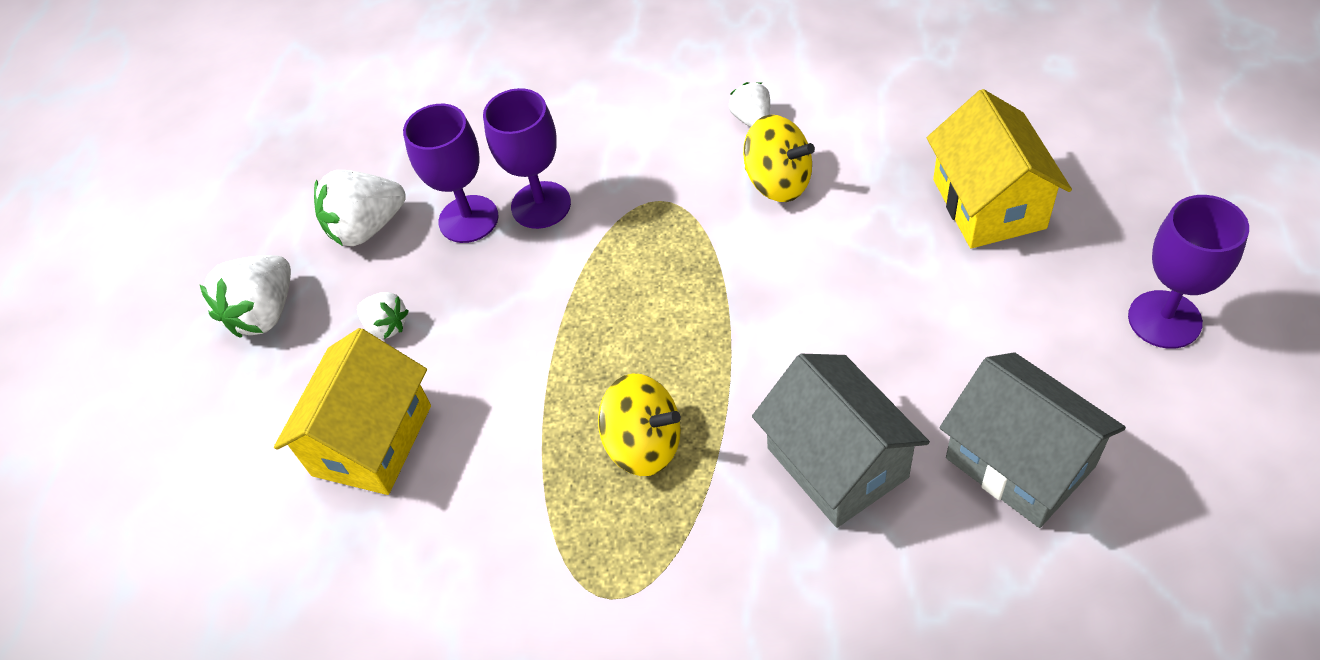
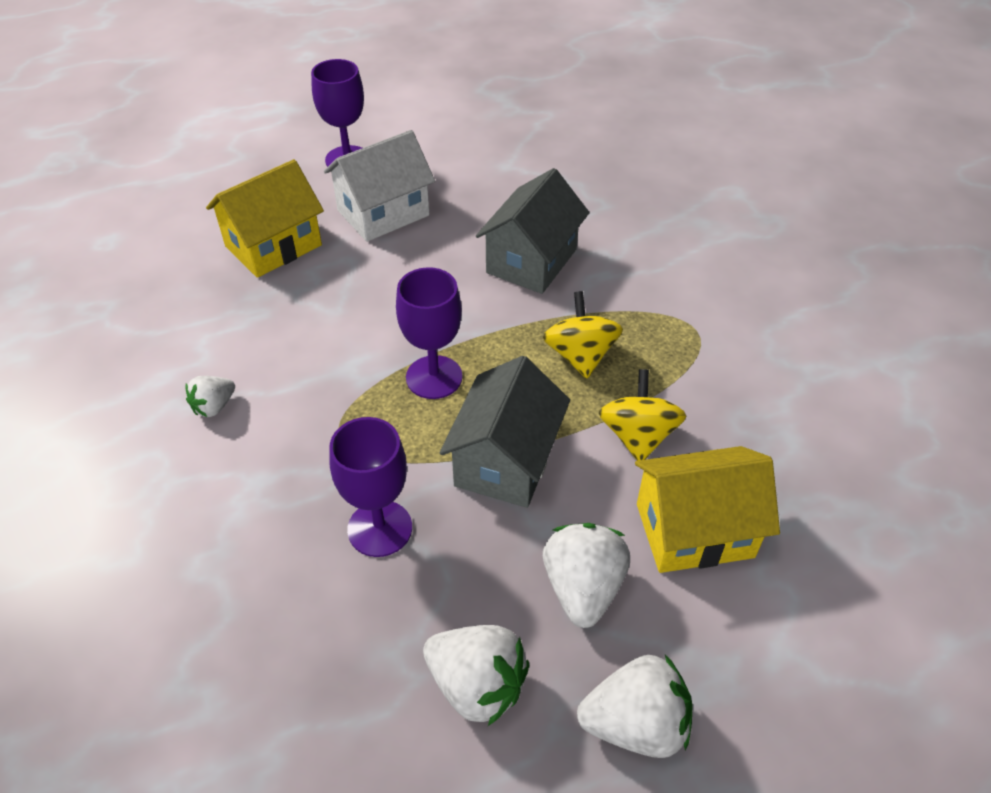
camera: 125 degrees left, 5 degrees down
white strawberry [357,292,409,339] -> white strawberry [543,523,630,628], size x1.73
purple goblet [403,104,499,243] -> purple goblet moved to [396,267,462,399]
yellow spinning top [743,115,815,202] -> yellow spinning top moved to [599,369,686,461]
grey house [940,352,1126,528] -> grey house moved to [440,356,570,508]
none -> white house [324,130,435,242]

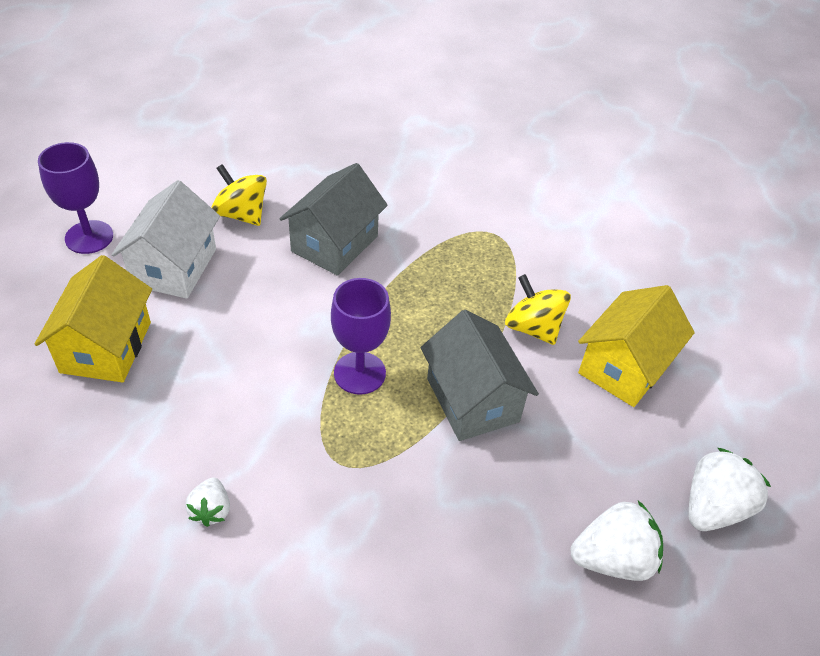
camera: 45 degrees left, 0 degrees up
purple goblet [329,417,412,557] -> none
grey house [476,168,590,294] -> grey house turned 45 degrees clockwise [280,163,388,276]
yellow spinning top [543,291,623,378] -> yellow spinning top moved to [211,164,267,226]
white strawberry [543,523,630,628] -> none

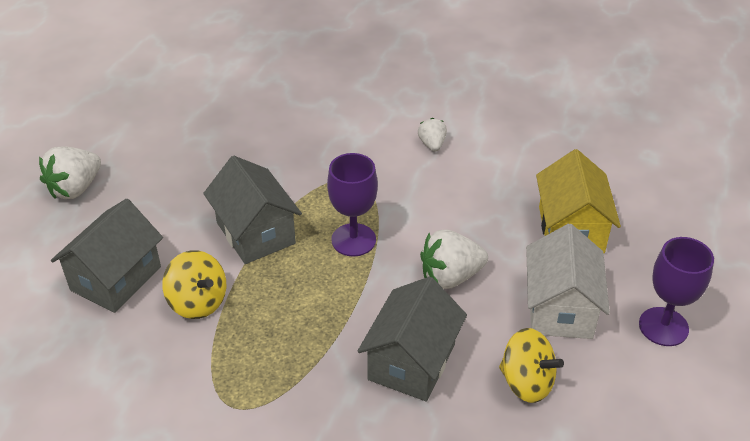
camera: 175 degrees right, 5 degrees down
white strawberry [570,501,663,581] -> white strawberry moved to [420,230,488,289]
yellow house [578,285,695,407] -> grey house [51,199,163,313]

